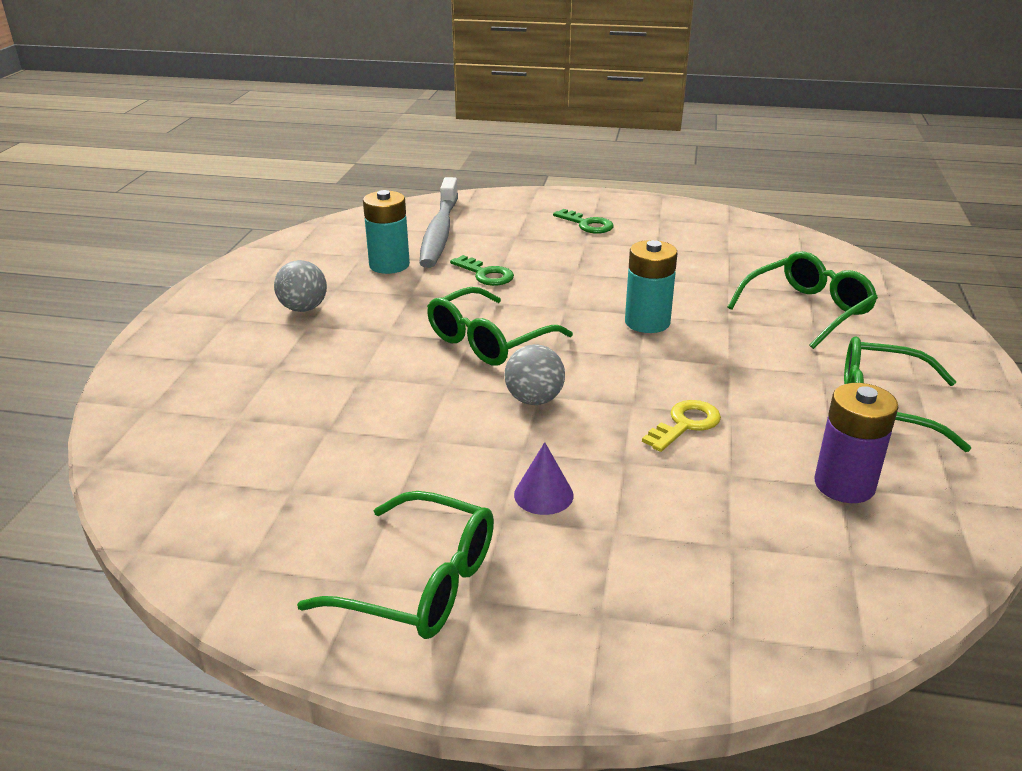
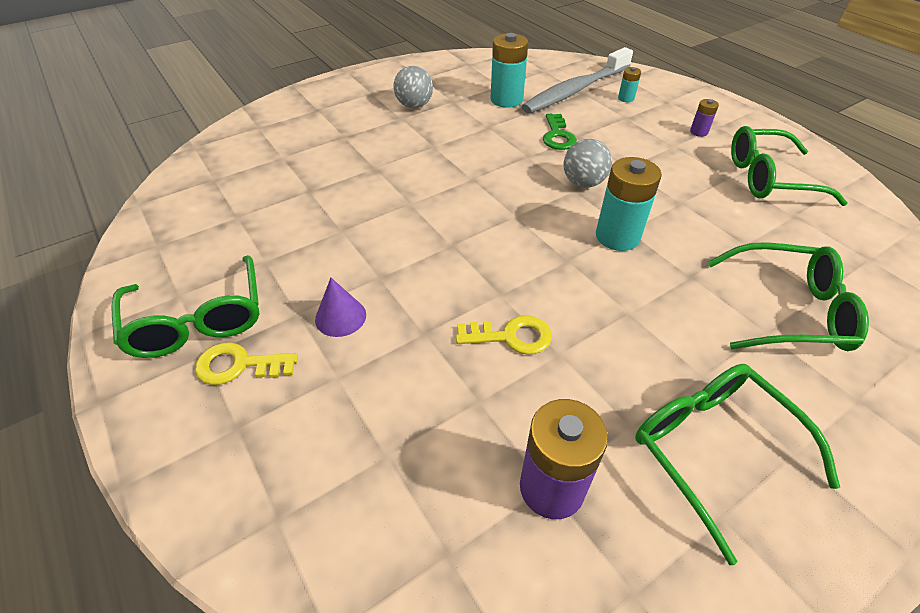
camera: 45 degrees right, 15 degrees up
green glasses [427,287,573,366] -> green glasses moved to [731,126,848,206]
grey ball [505,344,565,405] -> grey ball moved to [564,139,612,188]
green key [553,209,614,234] -> purple battery [690,99,719,137]
none -> yellow key [195,342,298,385]
none -> turquoise battery [618,67,641,102]

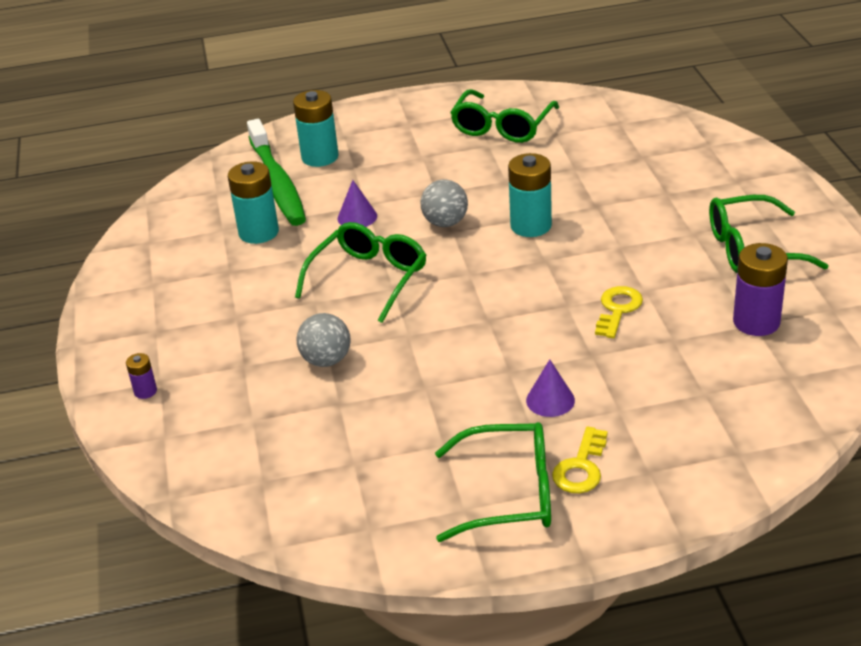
camera: 65 degrees left, 10 degrees down
grey ball [394,66,433,108] -> grey ball moved to [296,313,351,367]
grey toothbrush [522,47,633,113] -> green toothbrush [247,119,306,226]
green key [543,114,577,150] -> purple cone [337,180,377,227]
turquoise battery [618,67,641,102] -> turquoise battery [293,90,339,167], size x2.03
purple battery [690,99,719,137] -> purple battery moved to [126,353,157,399]
green glasses [708,242,869,351] -> green glasses moved to [295,222,426,323]

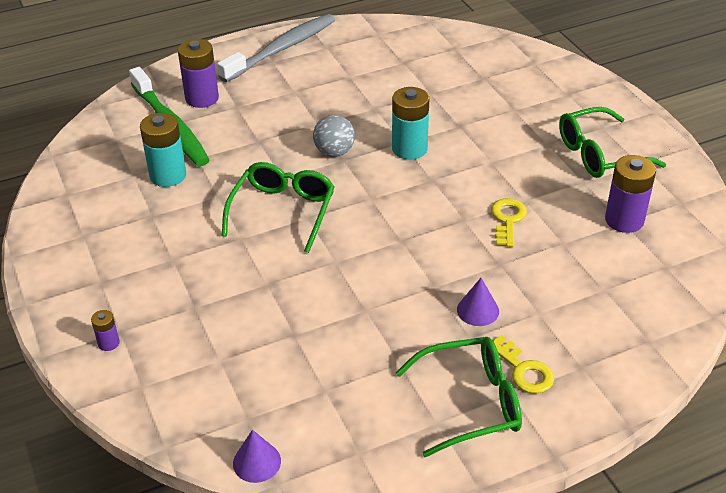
camera: 15 degrees left, 5 degrees up
turquoise battery [293,90,339,167] -> purple battery [178,39,219,108]
grey ball [296,313,351,367] -> none
purple cone [337,180,377,227] -> purple cone moved to [233,430,281,483]
green glasses [450,89,559,143] -> none
yellow key [552,426,608,493] -> yellow key turned 45 degrees counterclockwise [492,335,554,394]
none -> grey toothbrush [217,14,335,82]

